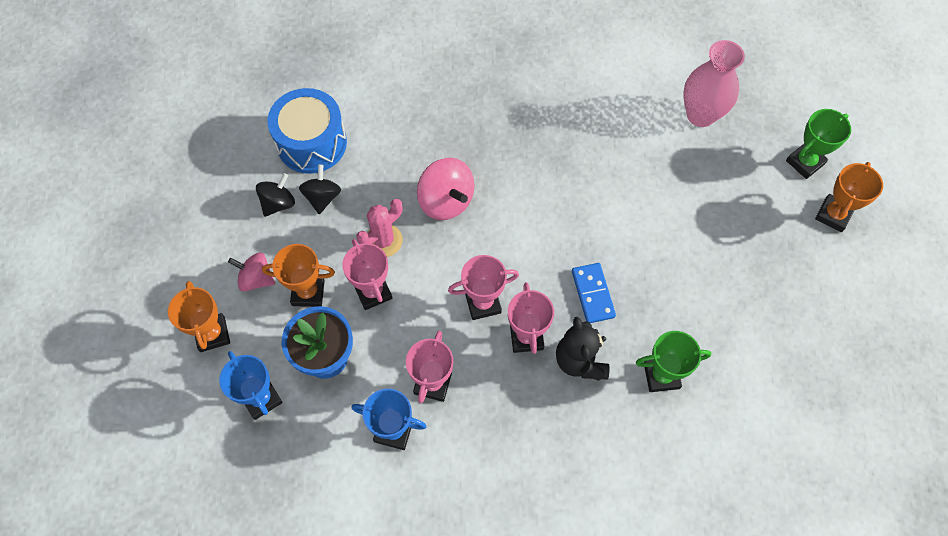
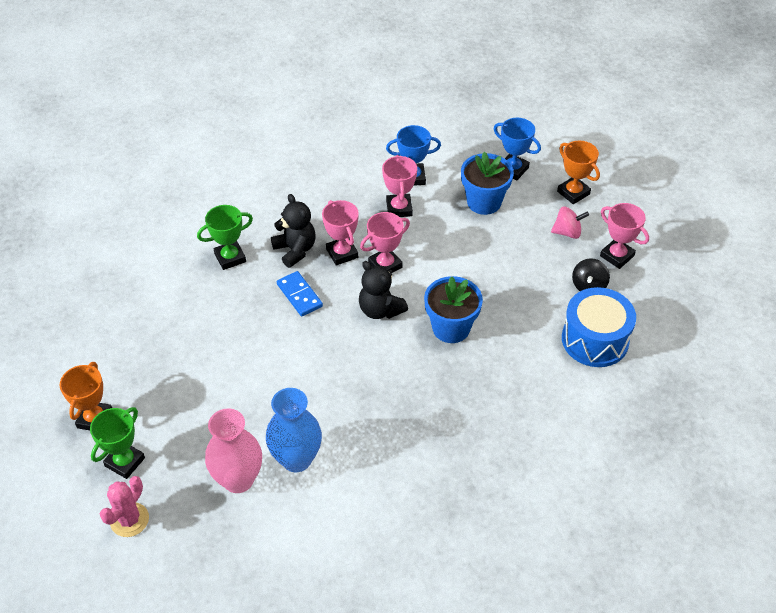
camera: 160 degrees right, 15 degrees down
orange trophy [262,244,335,307] -> none
black spinning top [299,165,341,214] -> none
pink trophy [342,239,392,310] -> pink trophy moved to [600,203,649,269]
pink cactus [356,199,403,257] -> pink cactus moved to [100,476,149,537]
pink spinning top [417,158,475,220] -> blue flower pot [424,276,483,343]
none -> blue vase [266,388,322,472]
none -> black teddy bear [359,261,408,319]

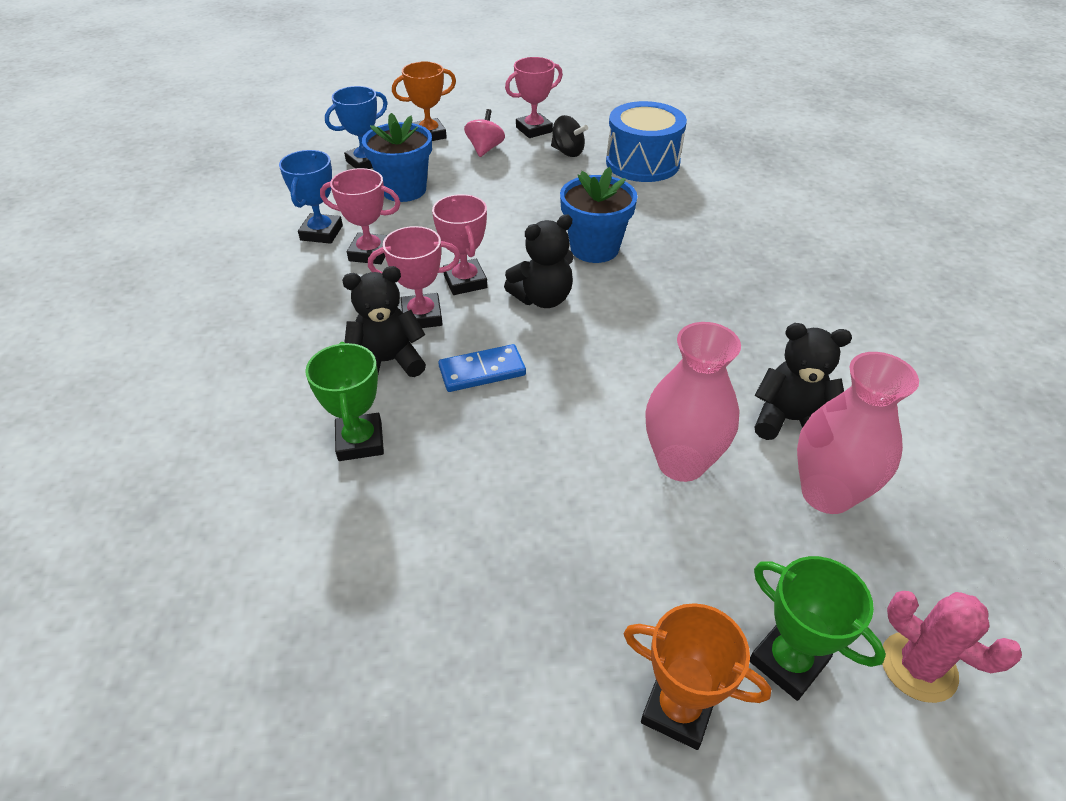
camera: 75 degrees left, 5 degrees down
blue vase [266,388,322,472] -> black teddy bear [755,323,852,440]
none -> pink vase [645,322,741,482]

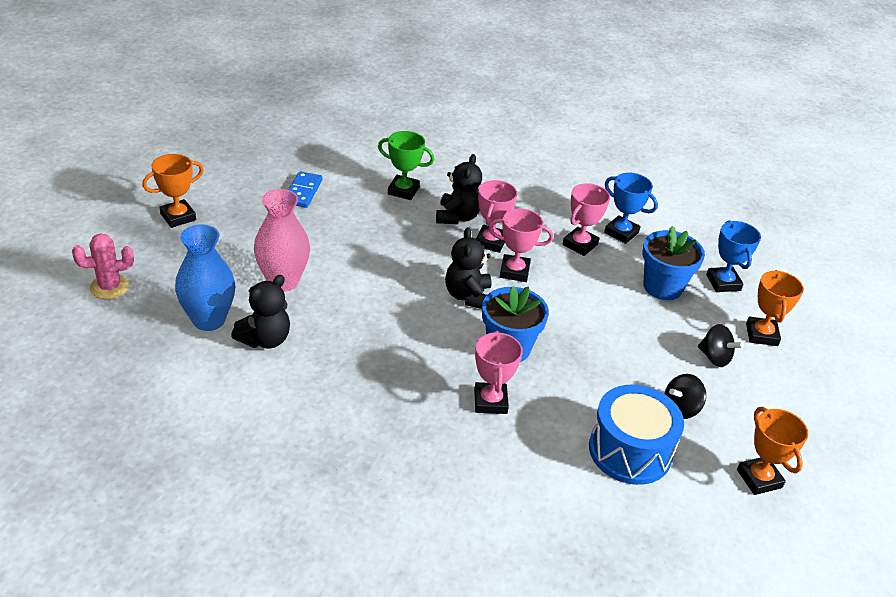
camera: 115 degrees right, 5 degrees down
blue domino [438,344,526,392] -> blue domino moved to [288,171,322,208]
pink spinning top [464,109,505,157] -> black spinning top [698,324,743,367]
pink trophy [505,57,563,138] -> pink trophy moved to [474,331,523,414]
green trophy [750,556,886,701] -> none
pink vase [797,352,919,514] -> blue vase [175,224,235,331]
none -> orange trophy [737,407,808,495]

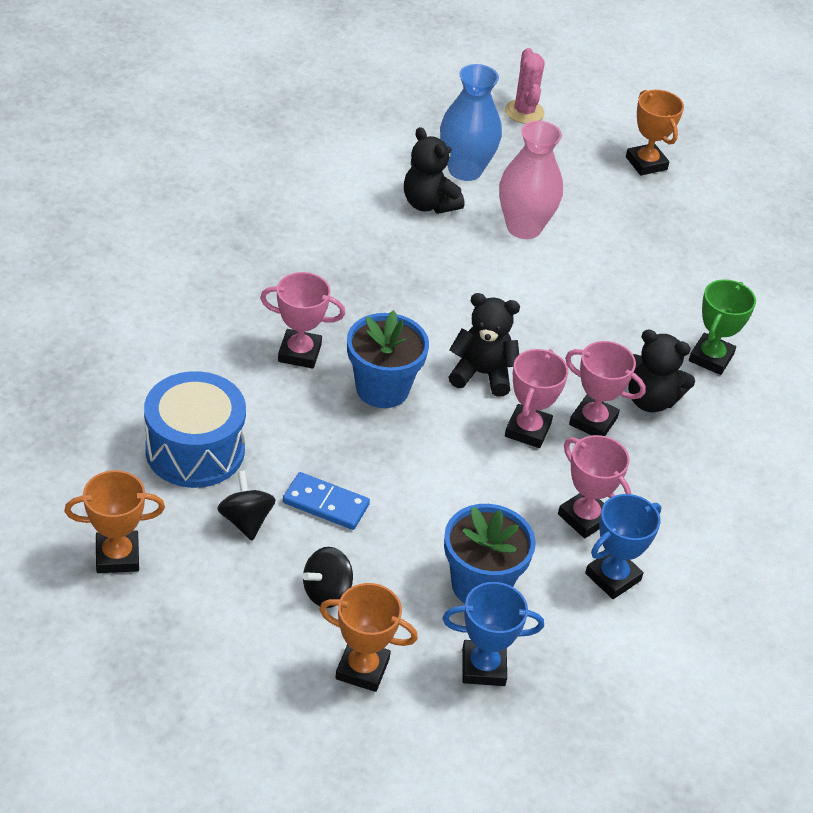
camera: 100 degrees right, 5 degrees up
blue domino [288,171,322,208] -> blue domino moved to [283,472,370,530]

